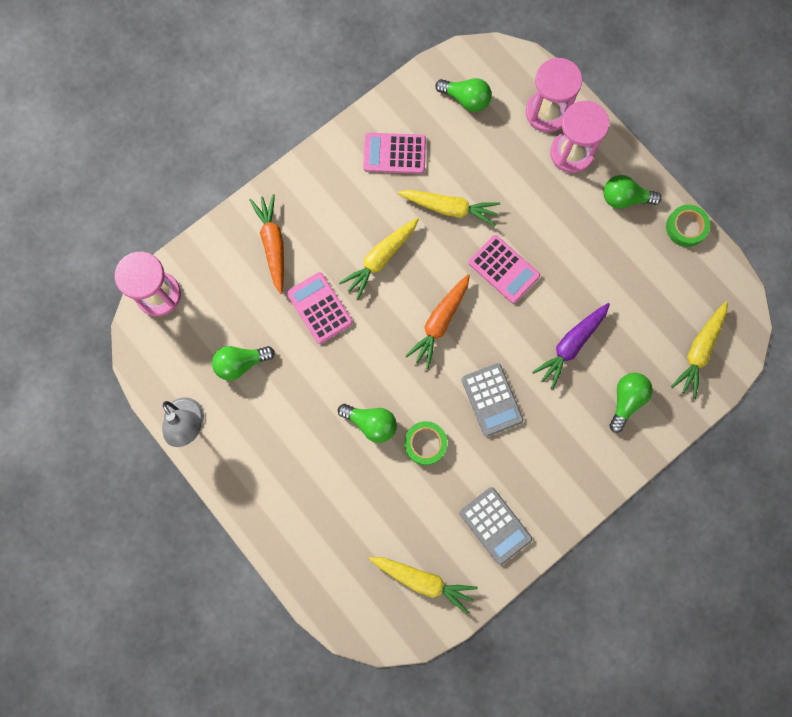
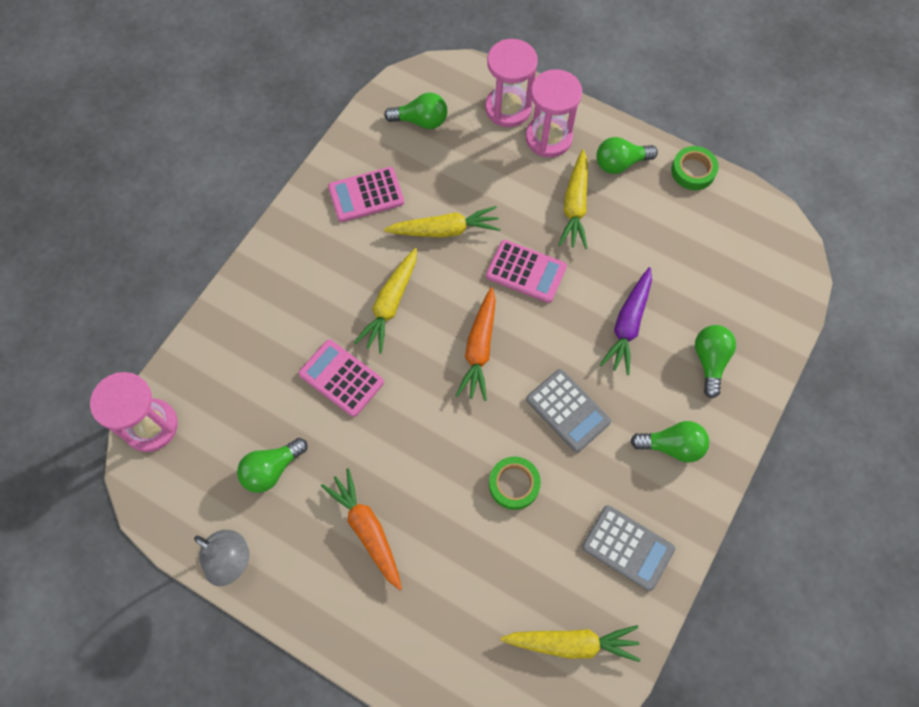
camera: 20 degrees left, 10 degrees down
orange carrot [250,194,284,294] -> orange carrot moved to [321,468,402,590]
green light bulb [338,404,397,443] -> green light bulb moved to [630,421,709,462]
yellow carrot [671,301,728,399] -> yellow carrot moved to [558,149,588,249]

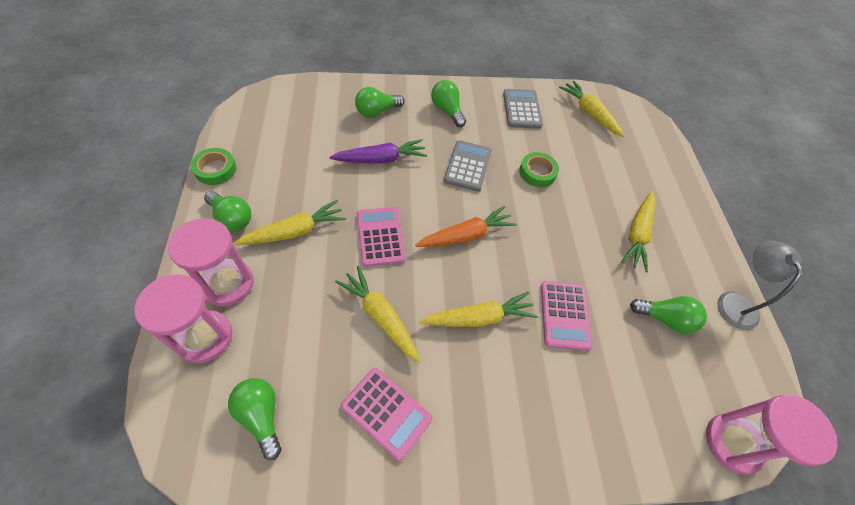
camera: 130 degrees left, 10 degrees down
orange carrot [321,468,402,590] -> yellow carrot [621,192,656,272]

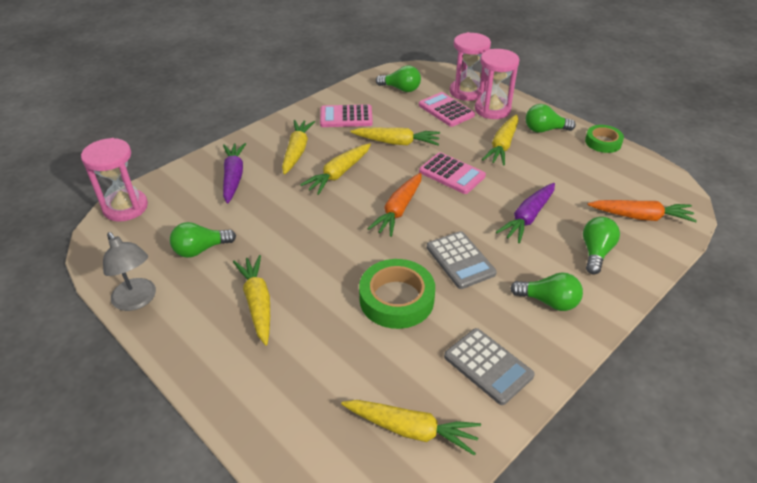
camera: 145 degrees right, 15 degrees down
green tape [519,152,559,187] -> green tape [359,259,435,329], size x1.61
pink calculator [541,281,592,351] -> pink calculator moved to [419,92,475,127]
none -> purple carrot [223,143,246,204]
none -> yellow carrot [282,120,315,175]
none -> orange carrot [588,200,697,222]

